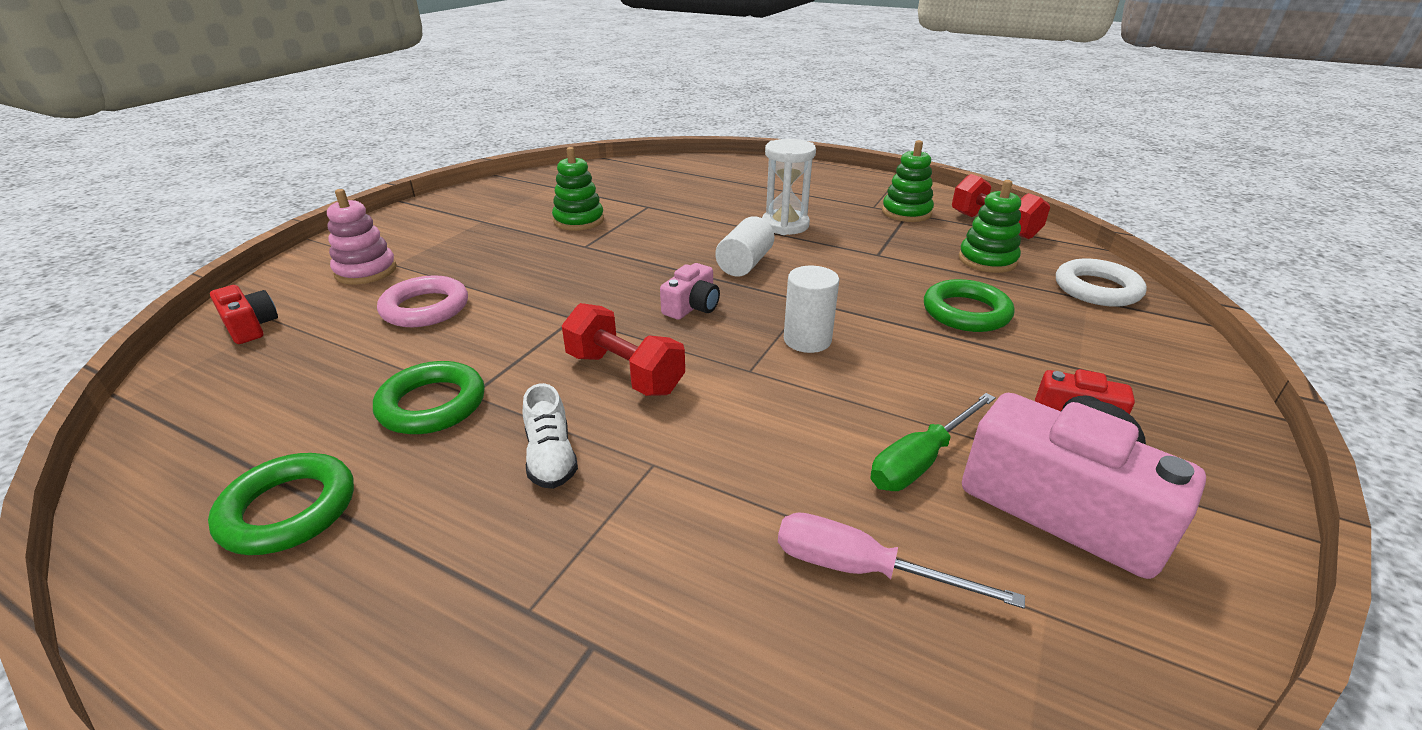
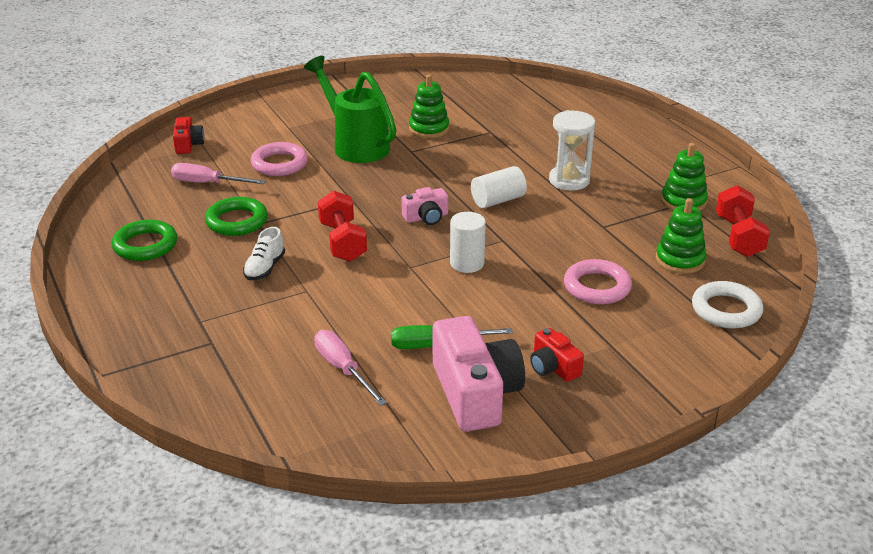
camera: 35 degrees right, 0 degrees up
pink stacking toy [327,189,397,284] -> none
green ring [924,279,1014,332] -> pink ring [564,259,632,304]
none -> pink screwdriver [171,163,266,184]
none -> green watering can [304,56,396,163]

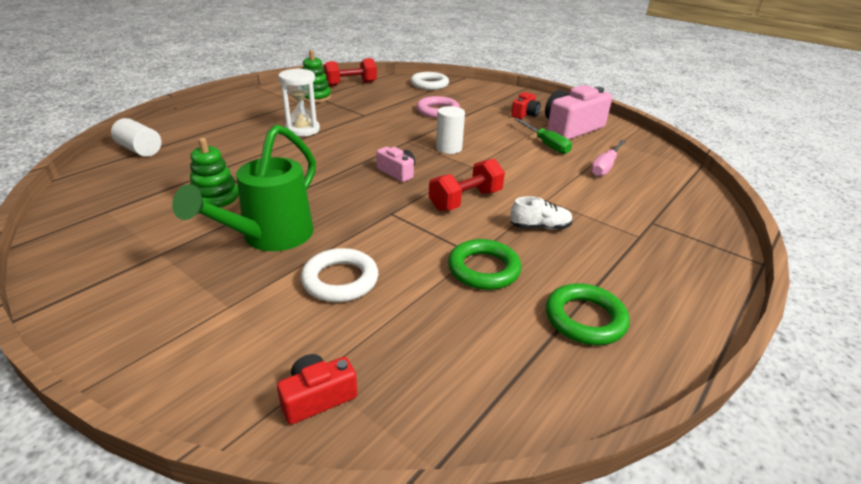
camera: 115 degrees left, 0 degrees up
pink screwdriver [171,163,266,184] -> none
pink ring [251,142,308,176] -> white ring [301,248,378,302]
white cylinder [471,166,527,208] -> white cylinder moved to [111,118,161,157]
green stacking toy [656,198,706,274] -> none

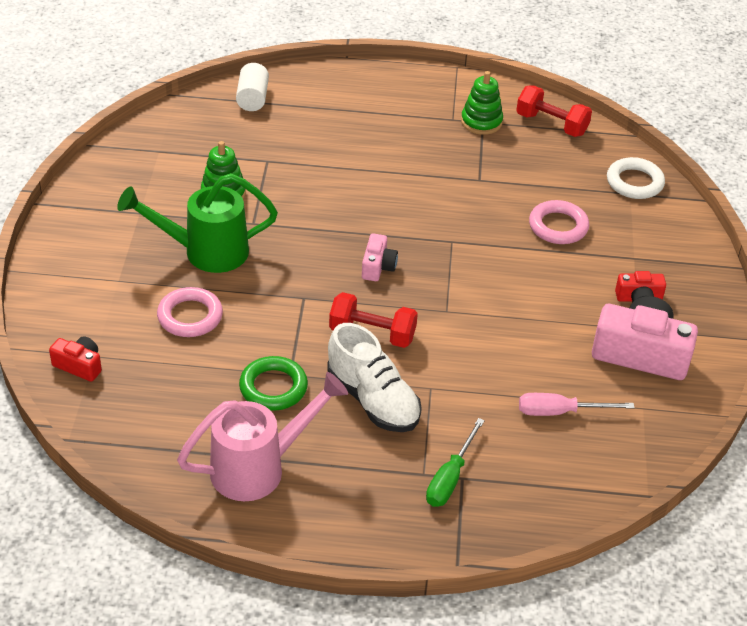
camera: 55 degrees right, 10 degrees up
white hourglass [278,68,320,136] -> none
white ring [301,248,378,302] -> pink ring [157,287,223,337]
white cylinder [436,106,465,154] -> none
white shoe [510,196,573,230] -> white shoe [327,323,422,432], size x1.86
green screwdriver [514,118,572,154] -> green screwdriver moved to [426,418,485,507]
green ring [546,283,630,345] -> pink watering can [177,372,348,501]

